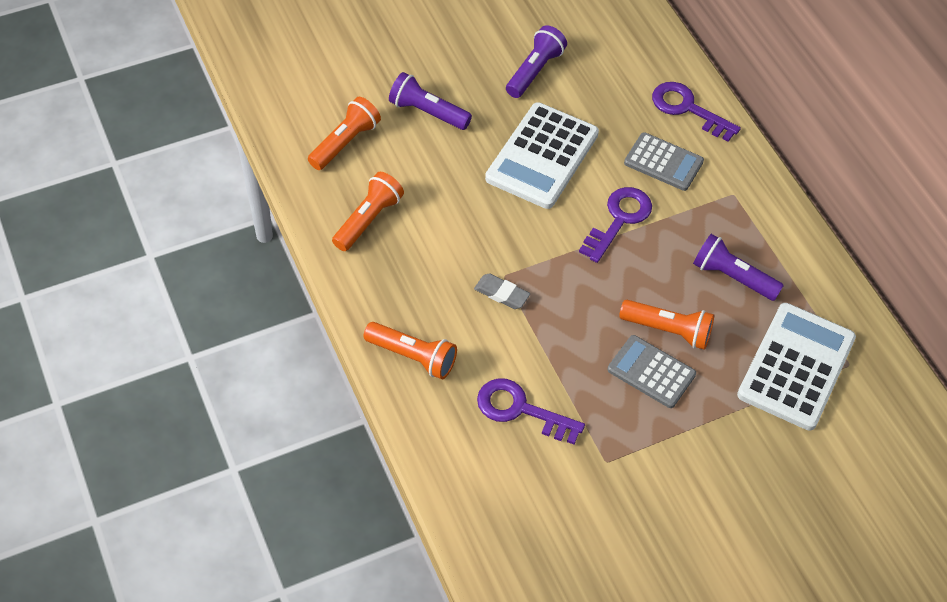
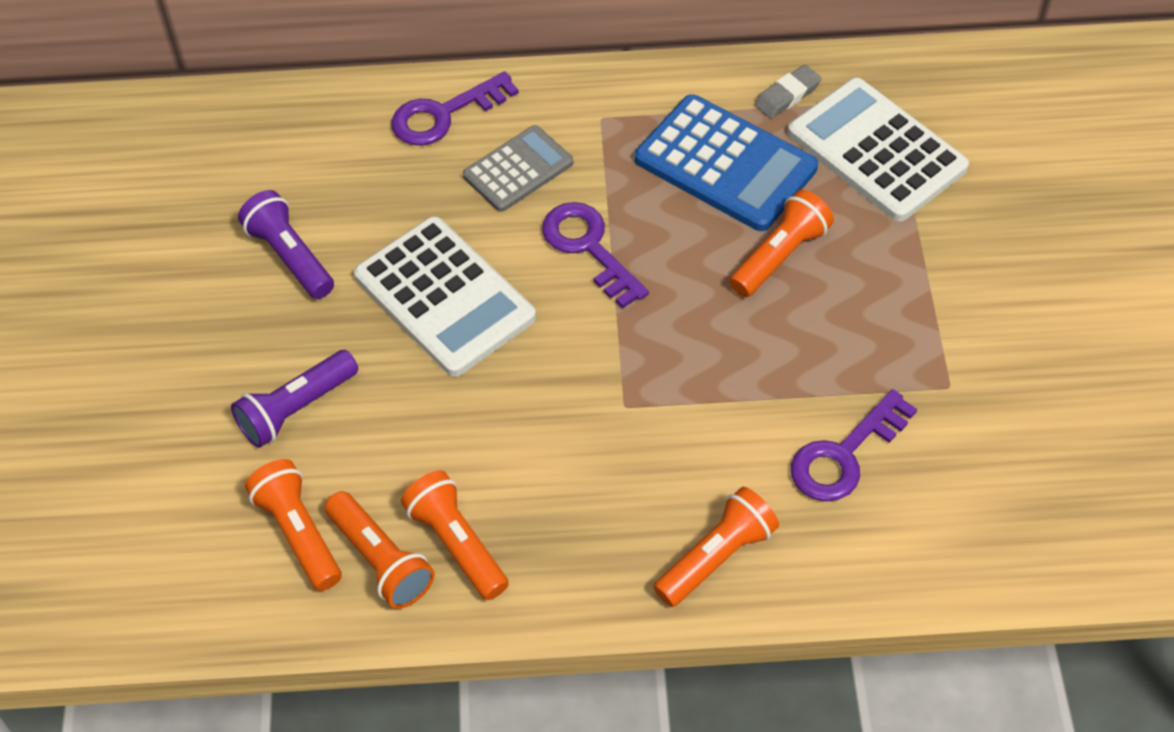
camera: 65 degrees left, 0 degrees up
grey eraser [474,274,530,309] -> grey eraser moved to [754,65,822,119]
grey calculator [607,335,696,408] -> none
purple flashlight [693,234,784,301] -> blue calculator [635,94,818,231]
none -> orange flashlight [325,491,435,609]

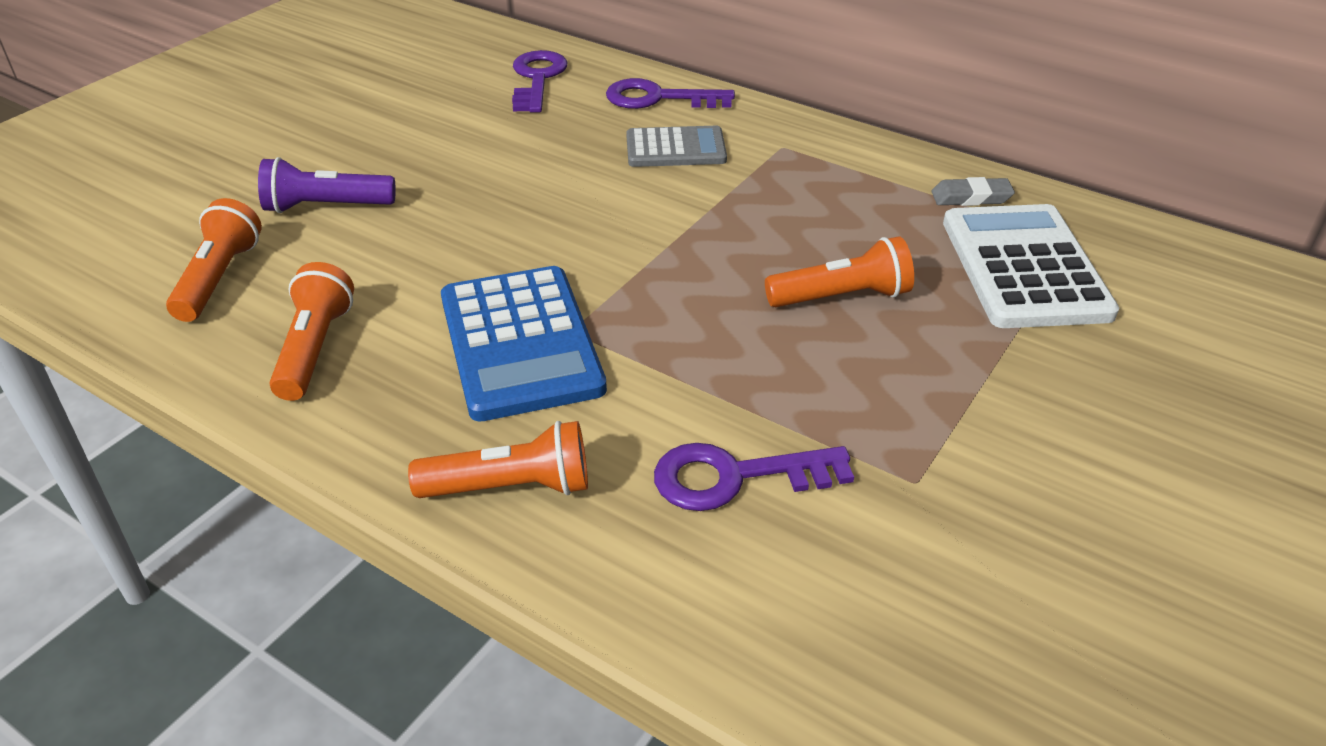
camera: 35 degrees right, 15 degrees down
purple flashlight [238,190,334,299] -> none
orange flashlight [325,491,435,609] -> none
white calculator [354,216,536,377] -> none
purple key [542,202,649,308] -> purple key moved to [512,50,567,113]
blue calculator [635,94,818,231] -> blue calculator moved to [441,266,607,422]

